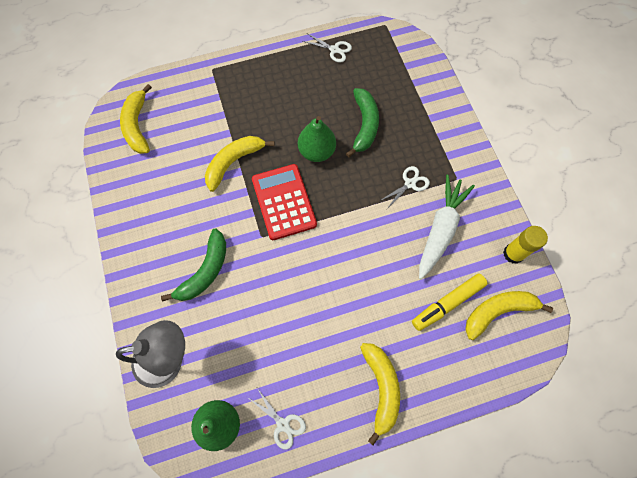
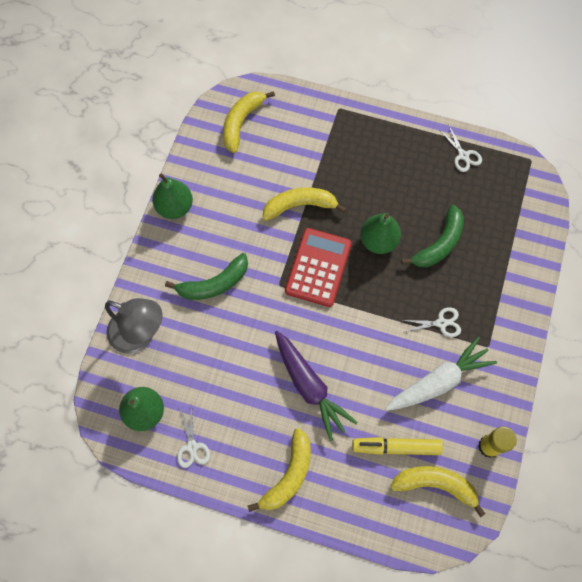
camera: 35 degrees right, 0 degrees up
none -> green pear [152,173,193,219]
none -> purple carrot [275,331,358,441]

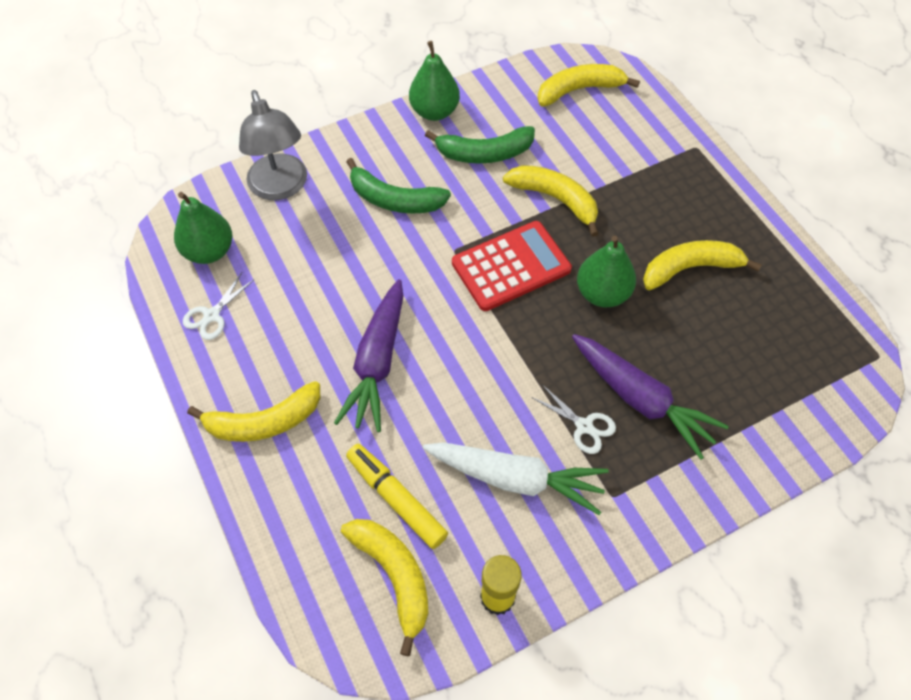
camera: 45 degrees right, 10 degrees down
green banana [401,205,464,267] -> green banana moved to [425,126,535,163]
white scissors [440,126,482,172] -> none
none -> purple carrot [572,334,729,459]
none -> yellow banana [643,240,762,290]

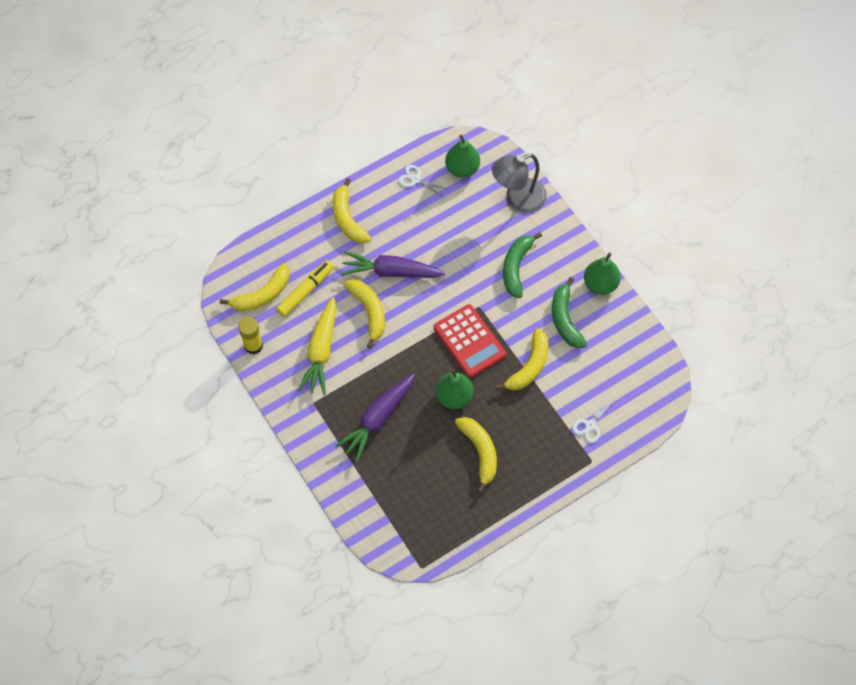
camera: 85 degrees right, 5 degrees up
white carrot [423,442,609,515] -> yellow carrot [298,297,336,395]
white scissors [531,384,616,454] -> white scissors moved to [572,396,615,443]
yellow banana [537,64,640,107] -> yellow banana moved to [344,279,385,349]

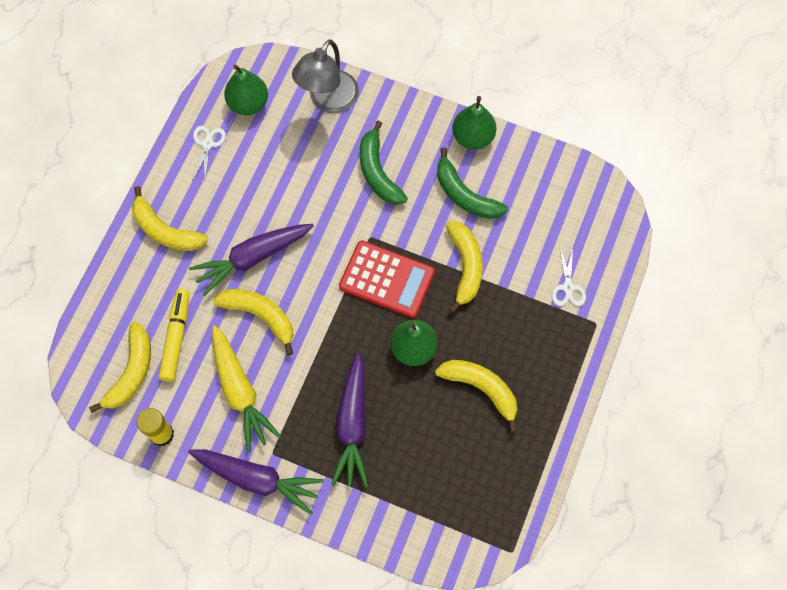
camera: 35 degrees left, 5 degrees up
white scissors [398,165,447,197] -> white scissors turned 105 degrees clockwise [192,126,226,183]
none -> purple carrot [188,449,324,515]

